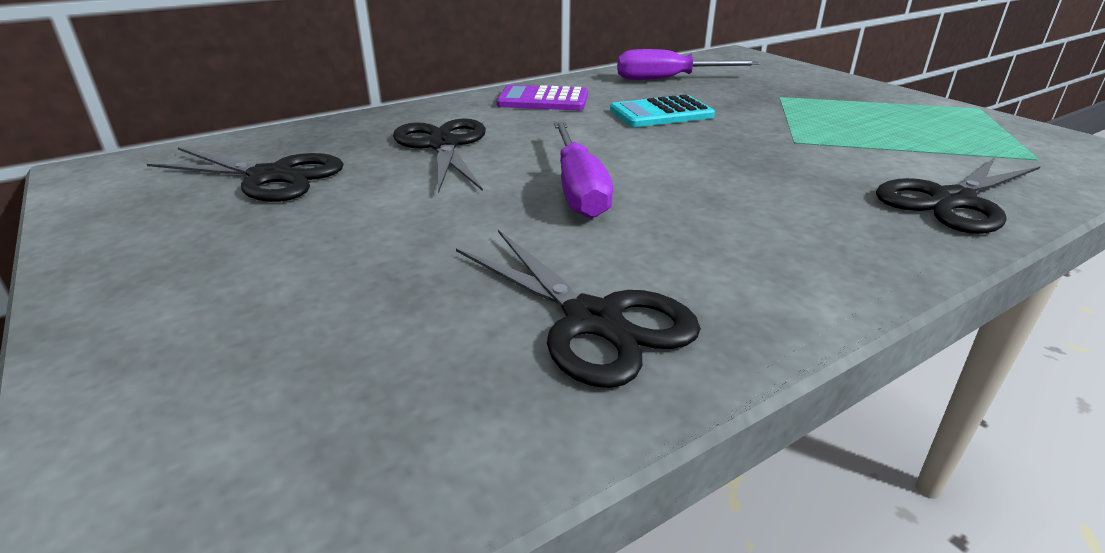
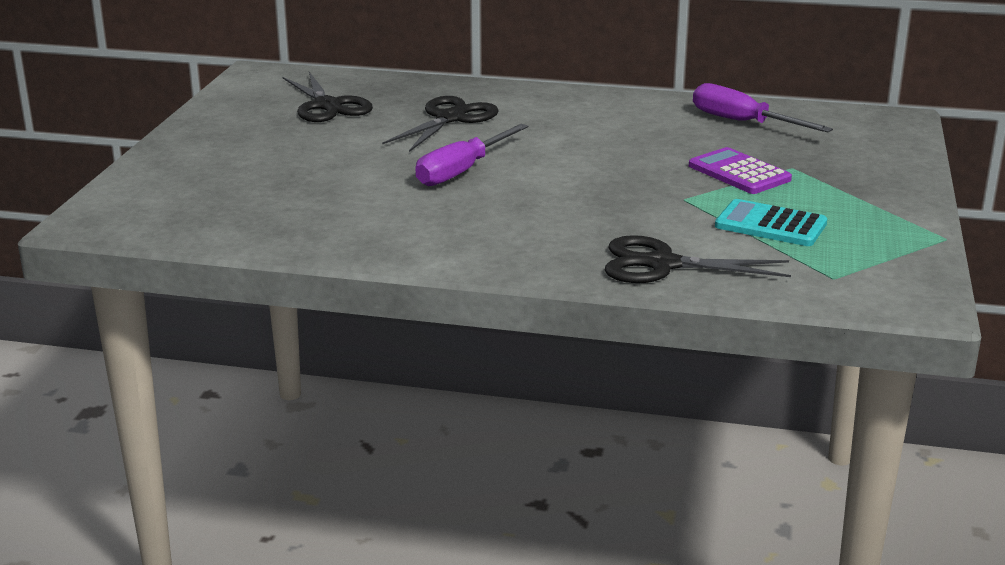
camera: 45 degrees right, 5 degrees down
black scissors [456,230,701,388] -> none
purple calculator [496,85,588,110] -> purple calculator moved to [689,147,792,194]
turquoise calculator [610,94,715,127] -> turquoise calculator moved to [715,199,827,246]

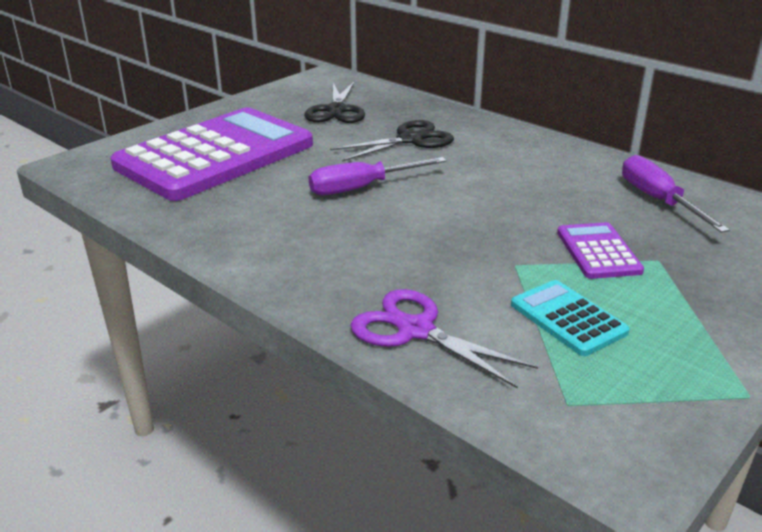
camera: 30 degrees right, 5 degrees up
black scissors [605,235,791,283] -> purple scissors [350,289,538,389]
none -> purple calculator [111,108,313,201]

